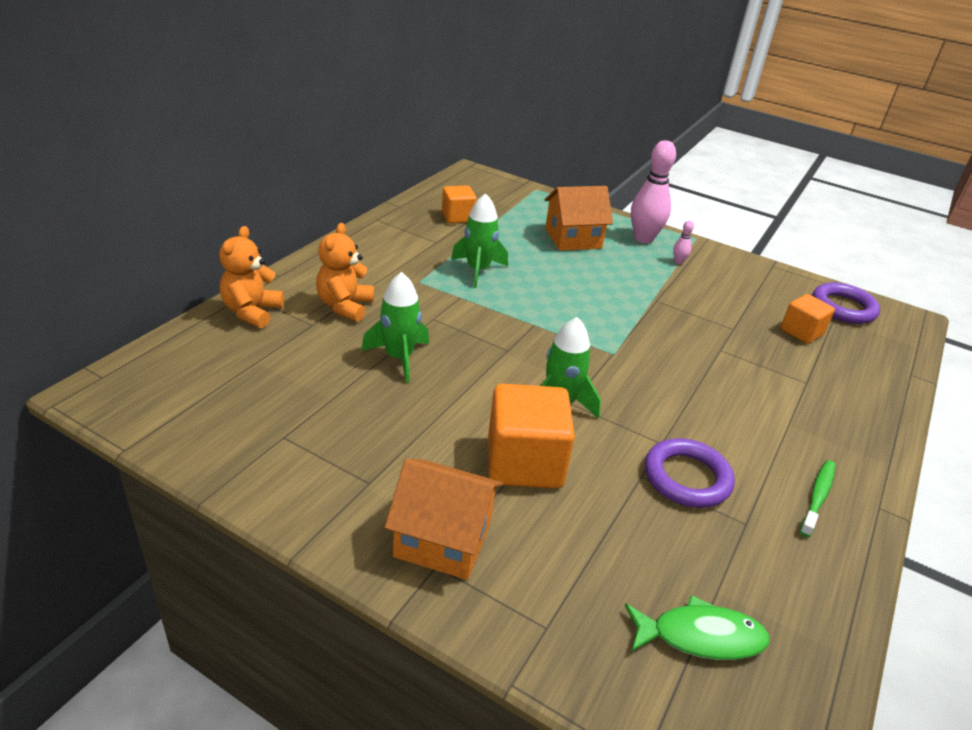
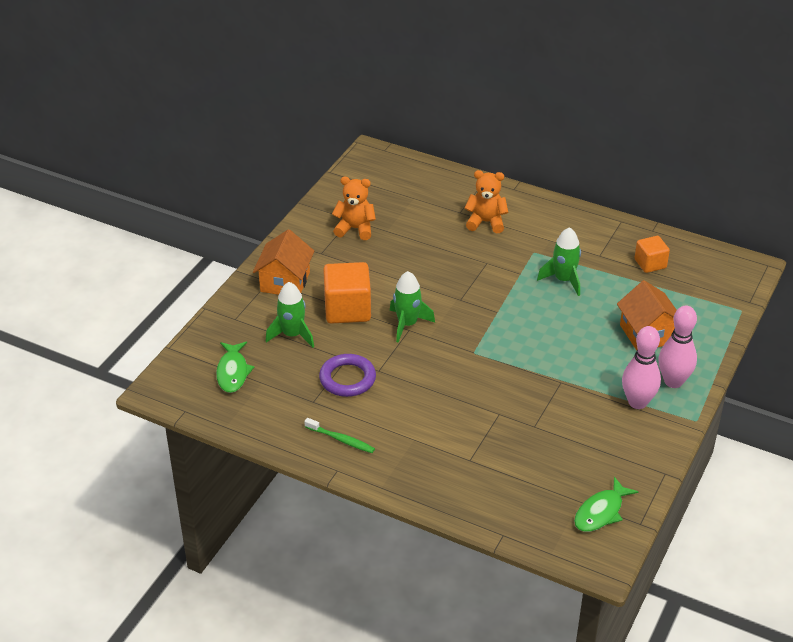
camera: 90 degrees right, 5 degrees up
orange teddy bear [219,226,284,328] -> orange teddy bear moved to [332,177,376,240]
green rocket [361,272,429,383] -> green rocket moved to [266,282,314,348]
pink bowling pin [673,220,694,264] -> pink bowling pin [622,326,661,409], size x2.31
orange cube [781,294,835,344] -> none
purple ring [813,282,880,324] -> green fish [574,477,638,532]

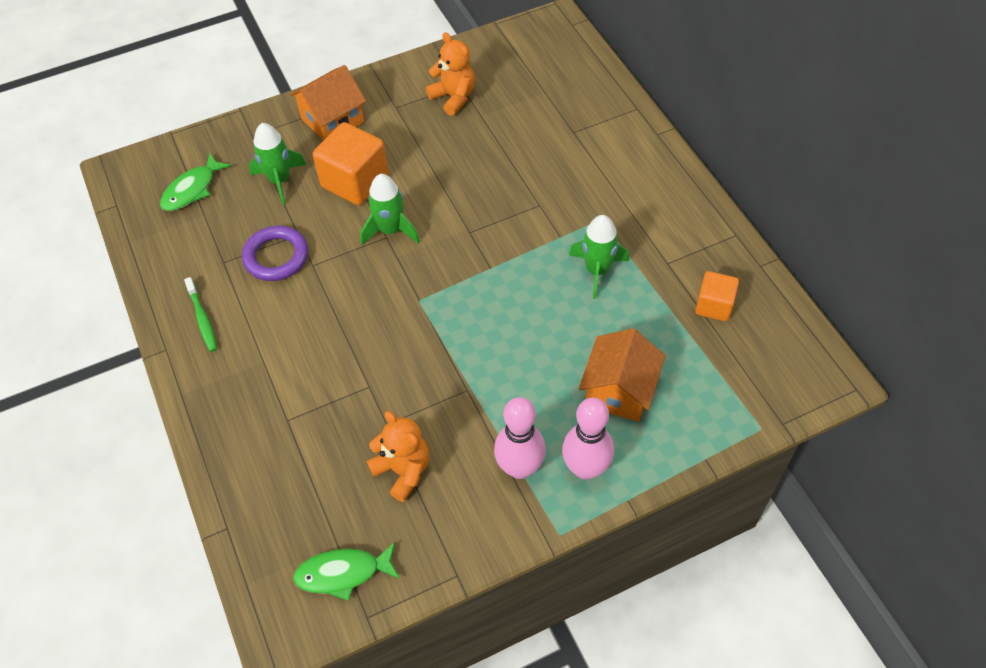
camera: 40 degrees right, 15 degrees up
orange teddy bear [465,170,509,233] -> orange teddy bear moved to [367,411,429,502]

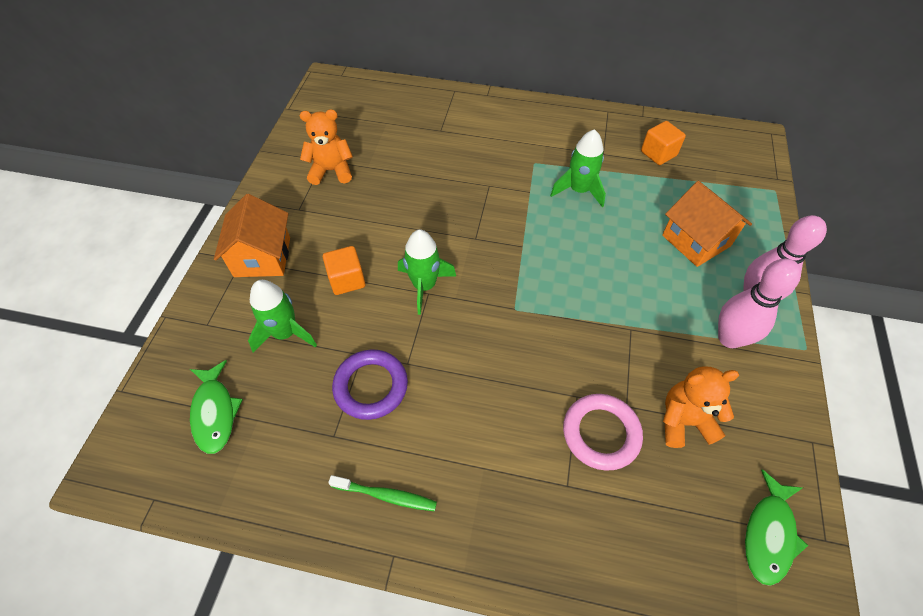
camera: 55 degrees left, 0 degrees up
orange cube [313,122,389,205] -> orange cube [323,246,365,295], size x0.59
none -> pink ring [563,394,643,471]

